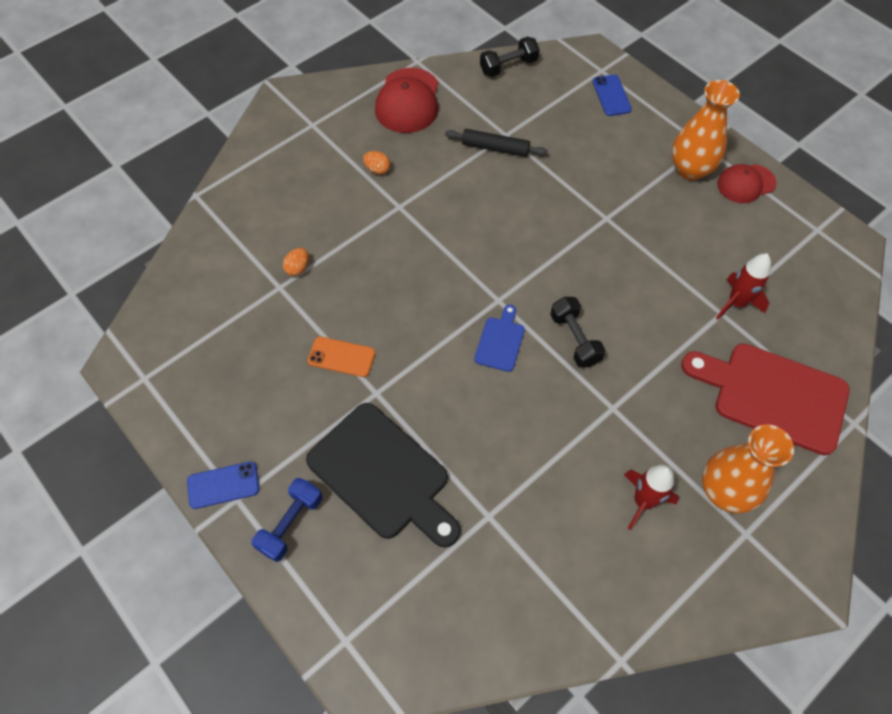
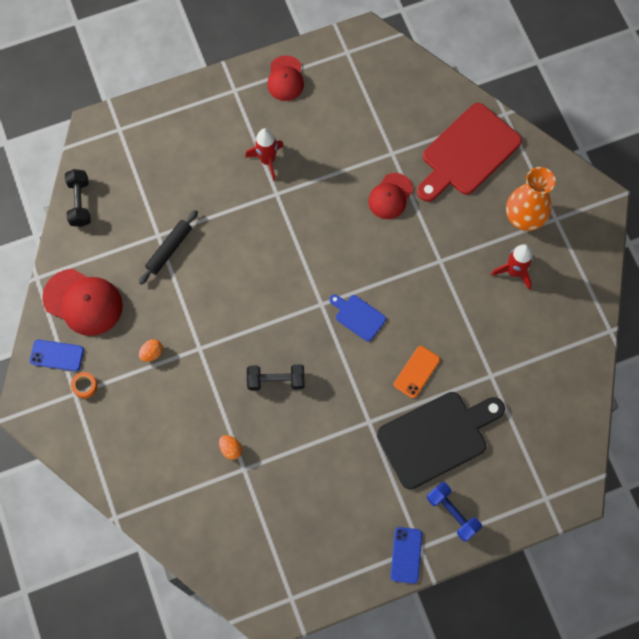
camera: 70 degrees left, 10 degrees up
orange phone [307,337,375,377] -> orange phone moved to [394,346,440,398]
black dumbbell [550,297,605,368] -> black dumbbell moved to [247,364,305,391]
blue phone [593,75,632,116] -> blue phone moved to [30,340,84,371]
orange vase [672,80,740,180] -> none
red rocket [716,253,771,319] -> red rocket moved to [245,128,284,181]
none -> orange tape [71,372,97,398]
none -> red cap [368,173,413,219]

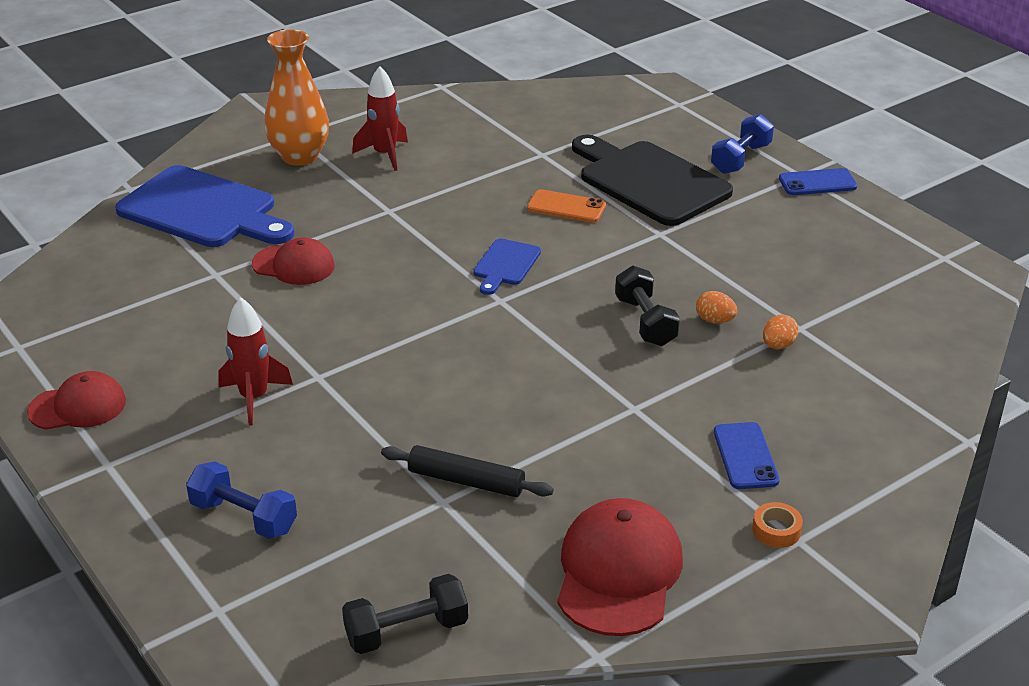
camera: 105 degrees left, 35 degrees down
blue phone [30,340,84,371] -> blue phone moved to [714,422,780,489]
orange egg [139,339,163,362] -> orange egg moved to [696,291,737,324]
red cutting board [417,103,522,202] -> blue cutting board [115,165,294,247]
none -> blue dumbbell [186,461,297,539]

